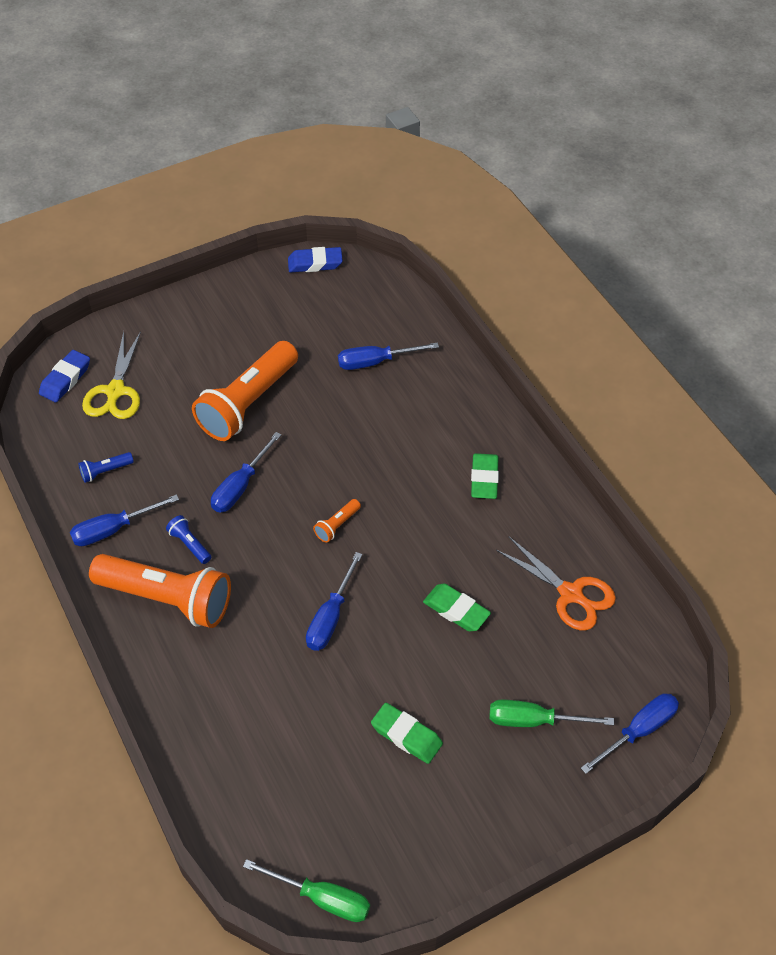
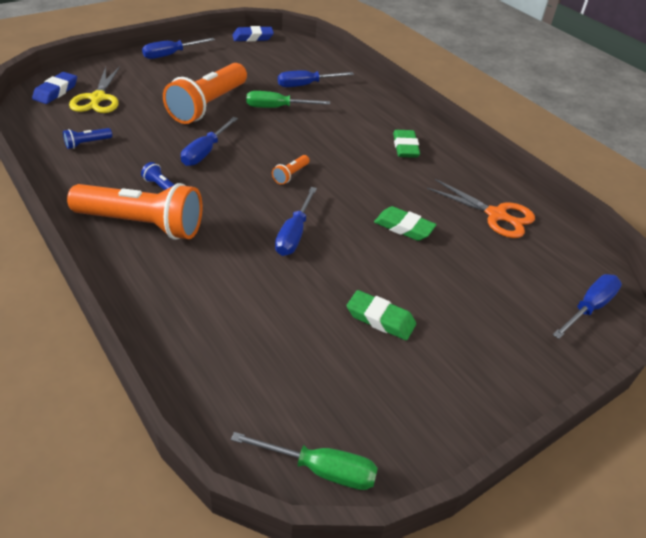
camera: 10 degrees left, 10 degrees down
blue screwdriver [70,494,179,546] -> blue screwdriver moved to [142,38,215,59]
green screwdriver [489,699,614,727] -> green screwdriver moved to [247,91,330,108]

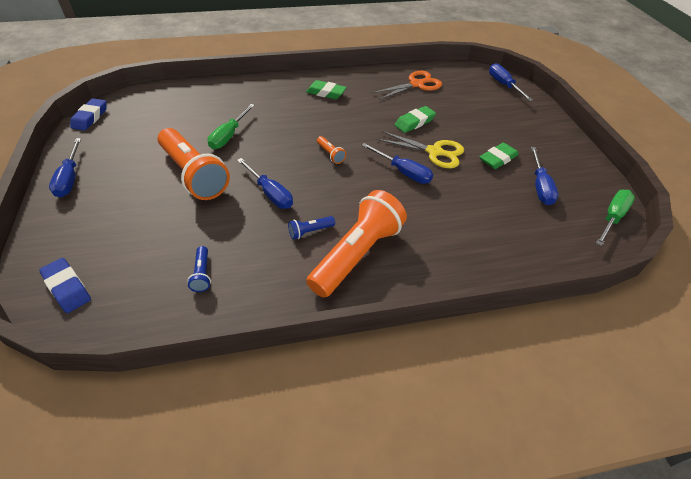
camera: 65 degrees left, 5 degrees up
yellow scissors [69,66,120,113] -> yellow scissors moved to [377,131,464,168]
blue screwdriver [278,70,354,87] -> blue screwdriver moved to [531,147,558,205]

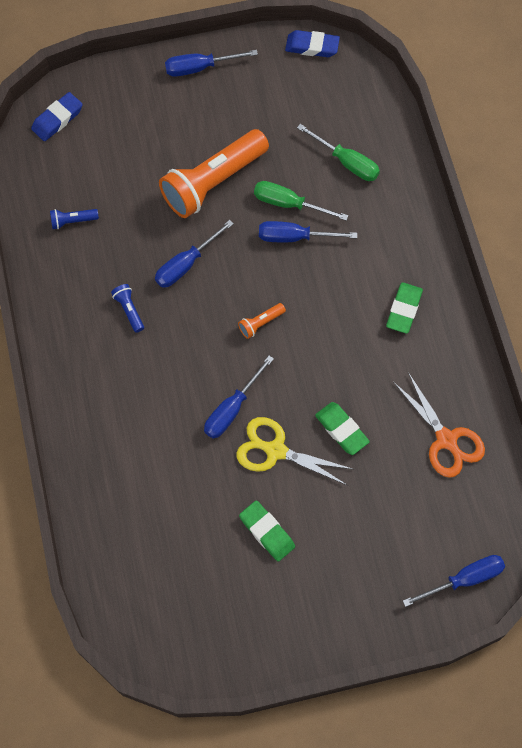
camera: 90 degrees right, 20 degrees up
orange flashlight [306,190,407,298] -> none
yellow scissors [377,131,464,168] -> yellow scissors turned 90 degrees clockwise [236,417,352,486]
blue screwdriver [531,147,558,205] -> blue screwdriver moved to [259,221,357,242]
green screwdriver [596,190,635,246] -> green screwdriver moved to [297,124,380,181]

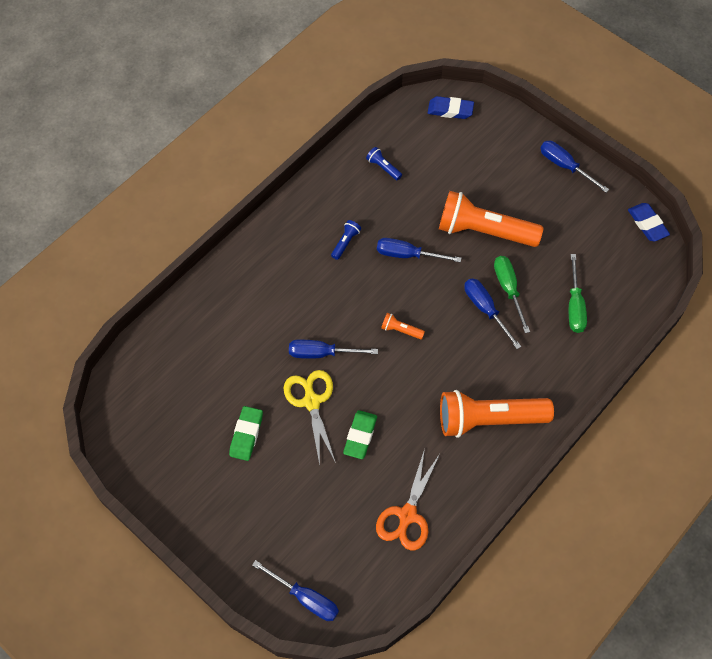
camera: 55 degrees right, 5 degrees down
green eraser [386,282,423,334] -> orange flashlight [440,390,554,438]

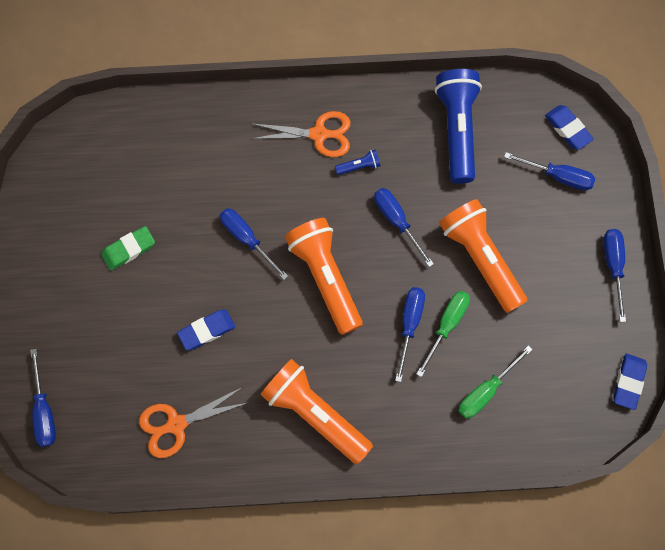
camera: 45 degrees right, 10 degrees up
yellow scissors [283,370,336,465] -> none
green eraser [343,410,377,459] -> blue eraser [177,309,235,350]
blue flashlight [366,147,402,180] -> blue flashlight [435,69,482,184], size x2.47
orange flashlight [381,313,425,340] -> orange flashlight [285,218,363,335], size x2.47
none -> orange scissors [251,111,351,157]
none -> blue screwdriver [504,152,595,190]

